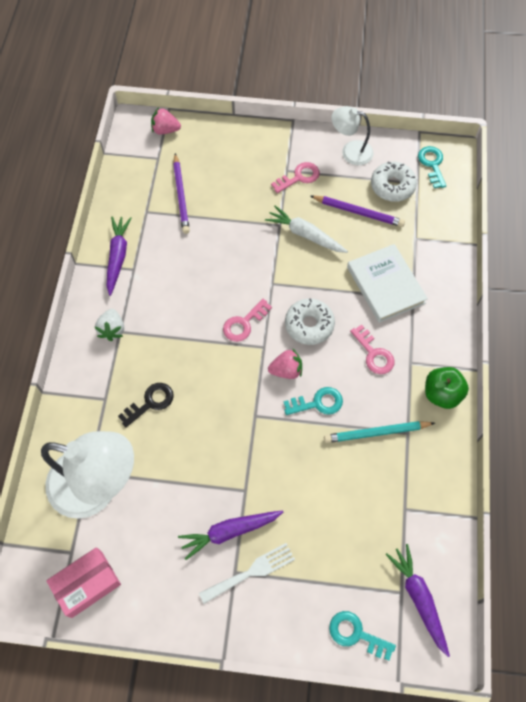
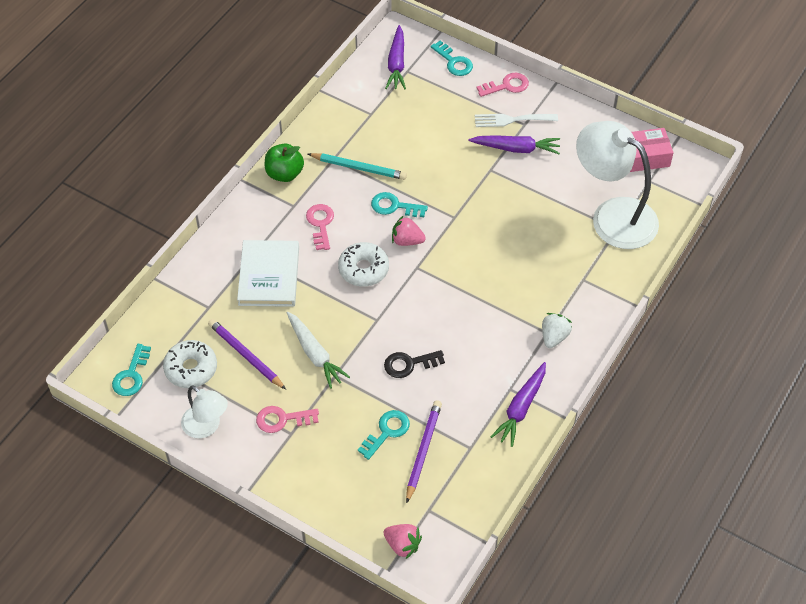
camera: 155 degrees left, 10 degrees down
black key [118,383,174,427] -> black key moved to [384,350,445,378]
pink key [223,299,272,342] -> pink key moved to [477,73,529,97]
none -> turquoise key [358,410,410,460]

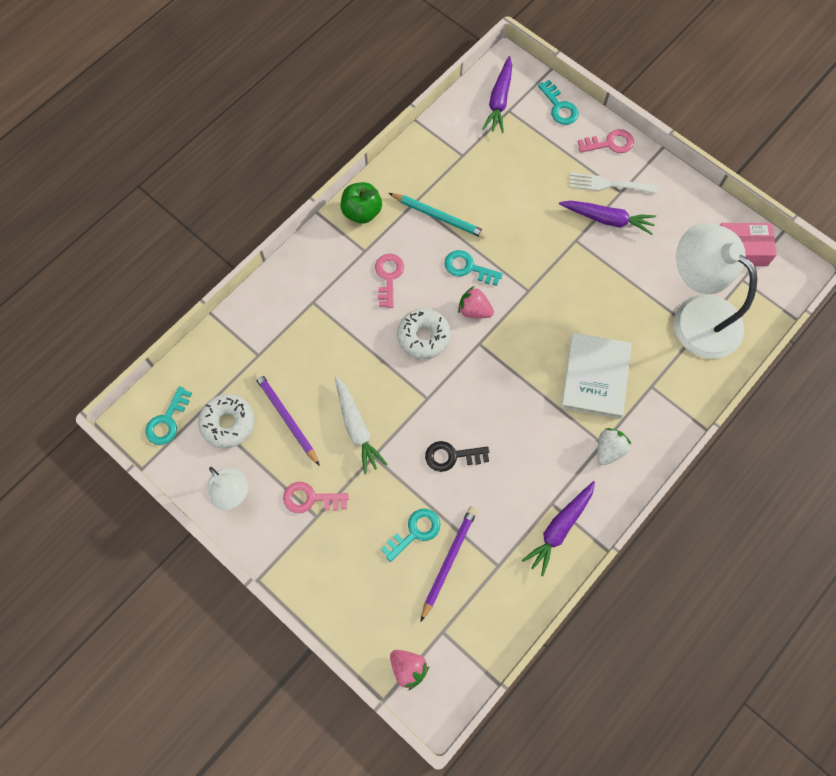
camera: 10 degrees right, 15 degrees up
white book [237,240,299,307] -> white book moved to [561,333,632,419]

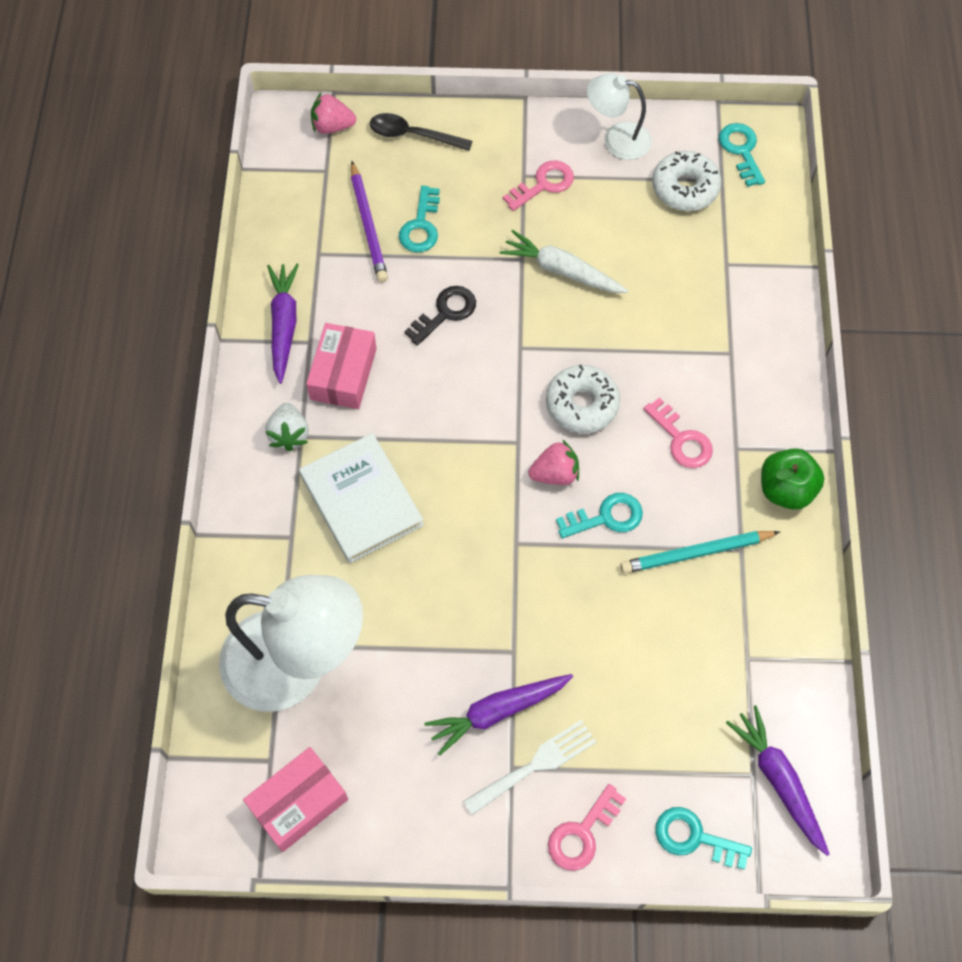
camera: 140 degrees right, 5 degrees down
purple pencil [254,371,320,466] -> none
none -> pink box [306,323,377,409]
none -> black spoon [370,113,472,151]

